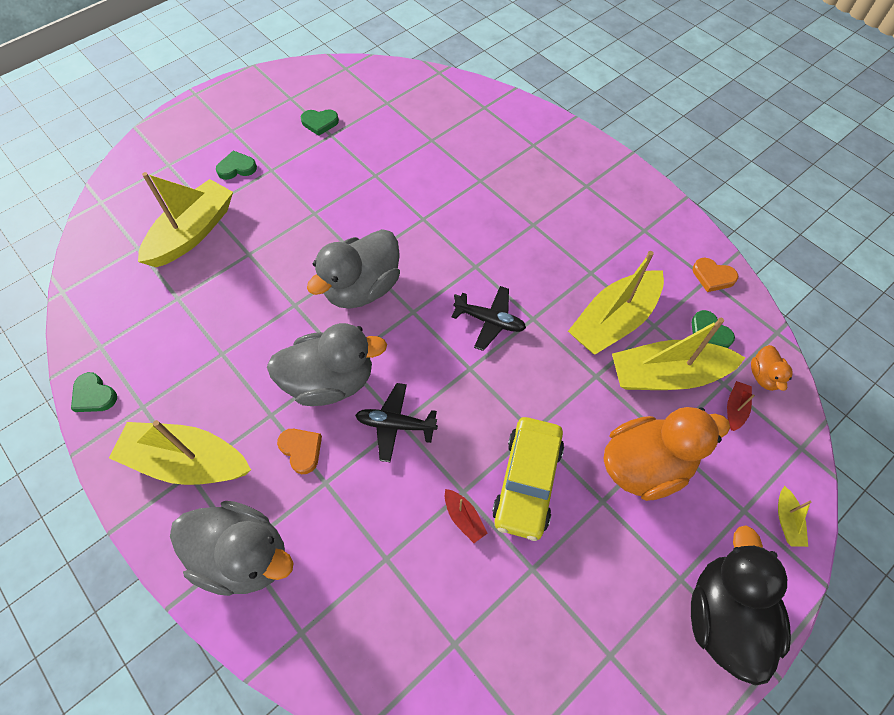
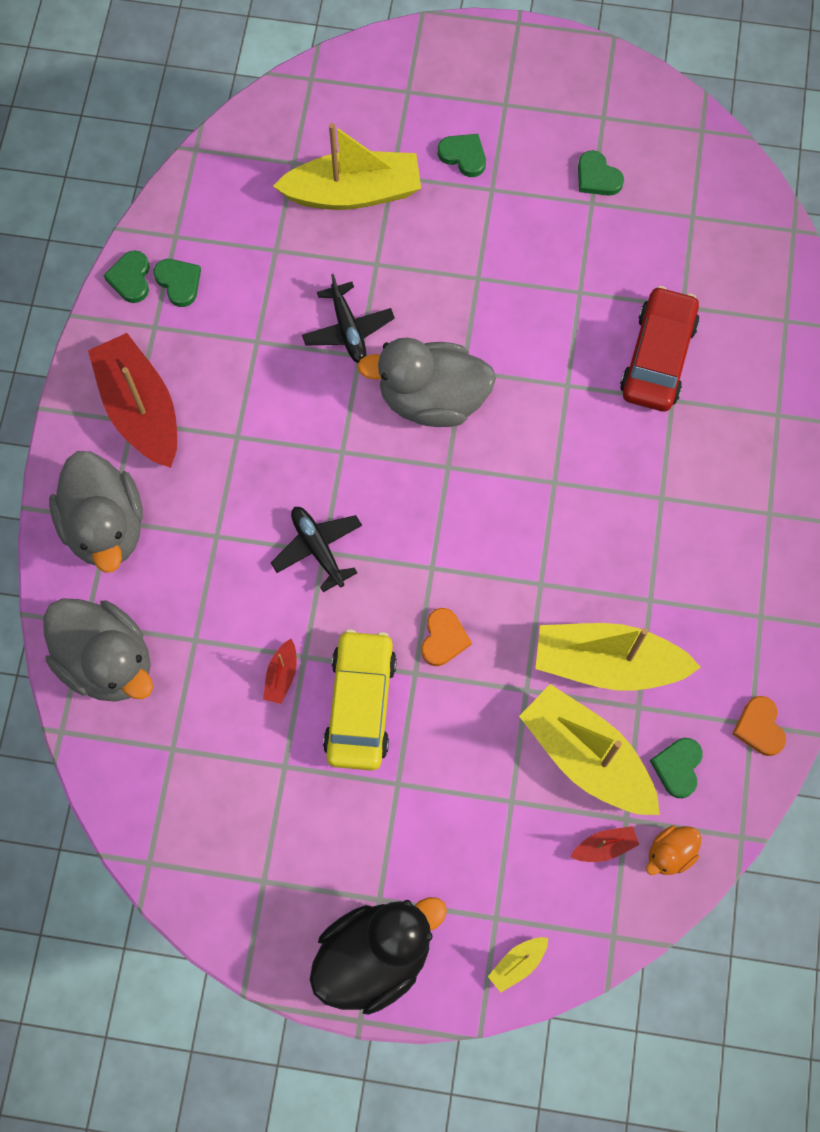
camera: 50 degrees right, 10 degrees up
yellow boat [109,420,251,485] -> red boat [88,333,177,468]
grey duck [267,323,387,406] -> grey duck moved to [43,598,153,702]
orange heart [277,429,322,474] -> orange heart moved to [421,608,472,666]
black plane [452,286,526,351] -> black plane moved to [302,274,395,363]
yellow car [492,417,564,541] -> yellow car turned 120 degrees clockwise [323,629,397,771]
orange duck [604,407,730,501] -> none
none -> green heart [153,259,201,307]
none -> red car [620,286,700,412]

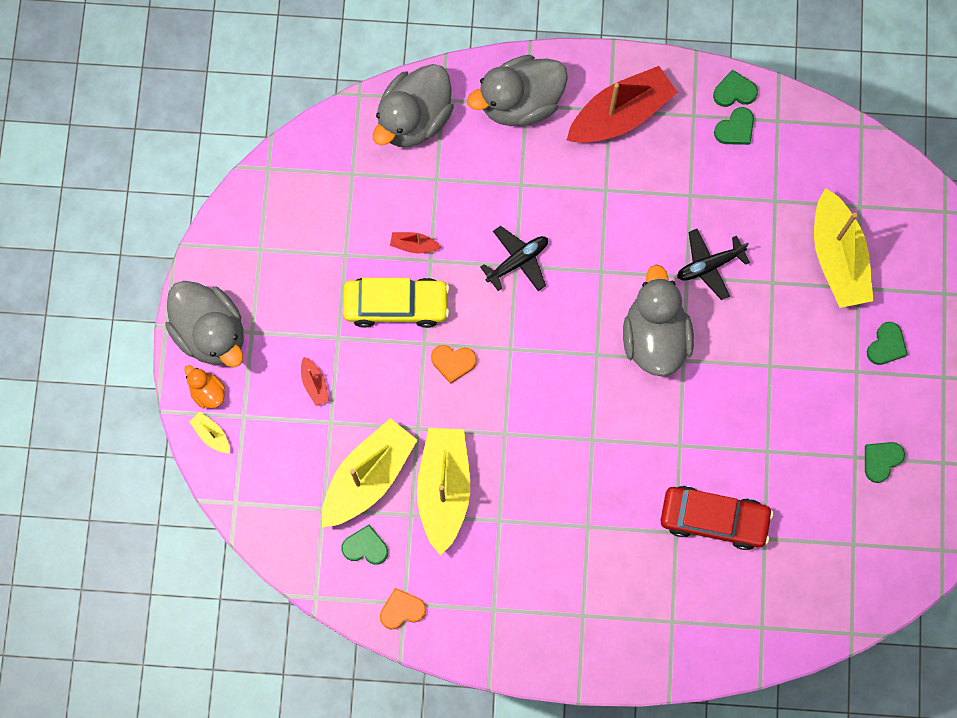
camera: 85 degrees right, 5 degrees up
black duck [310,897,447,1015] -> grey duck [165,281,244,367]
red boat [570,826,639,862] -> red boat moved to [301,357,330,406]
orange duck [646,825,701,875] -> orange duck moved to [184,365,226,408]

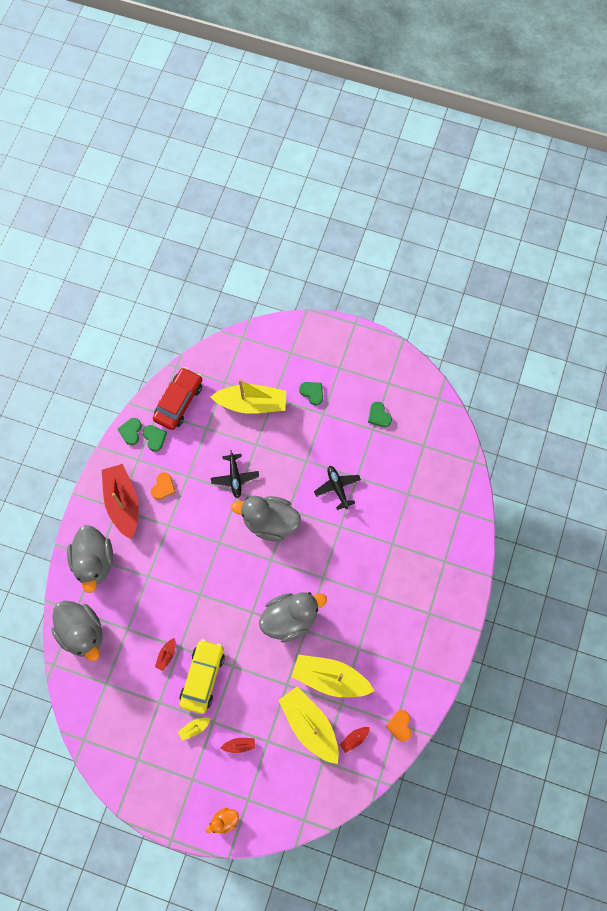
camera: 75 degrees left, 5 degrees down
grey duck [165,281,244,367] -> grey duck moved to [259,592,327,643]
yellow boat [189,412,230,453] -> yellow boat moved to [178,718,211,741]
green heart [342,525,388,565] -> red boat [340,727,370,753]
orange heart [431,345,477,384] -> orange heart moved to [151,472,176,500]
black plane [480,226,548,291] -> black plane moved to [314,466,361,510]
red car [660,486,773,550] -> red car moved to [153,367,202,430]

